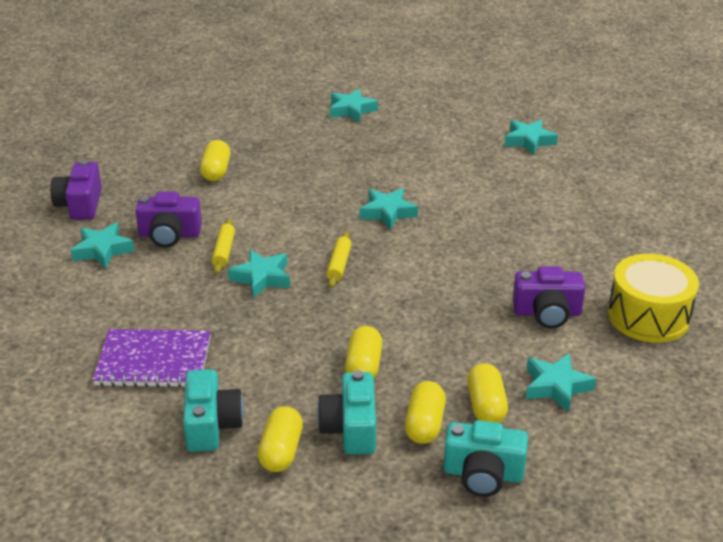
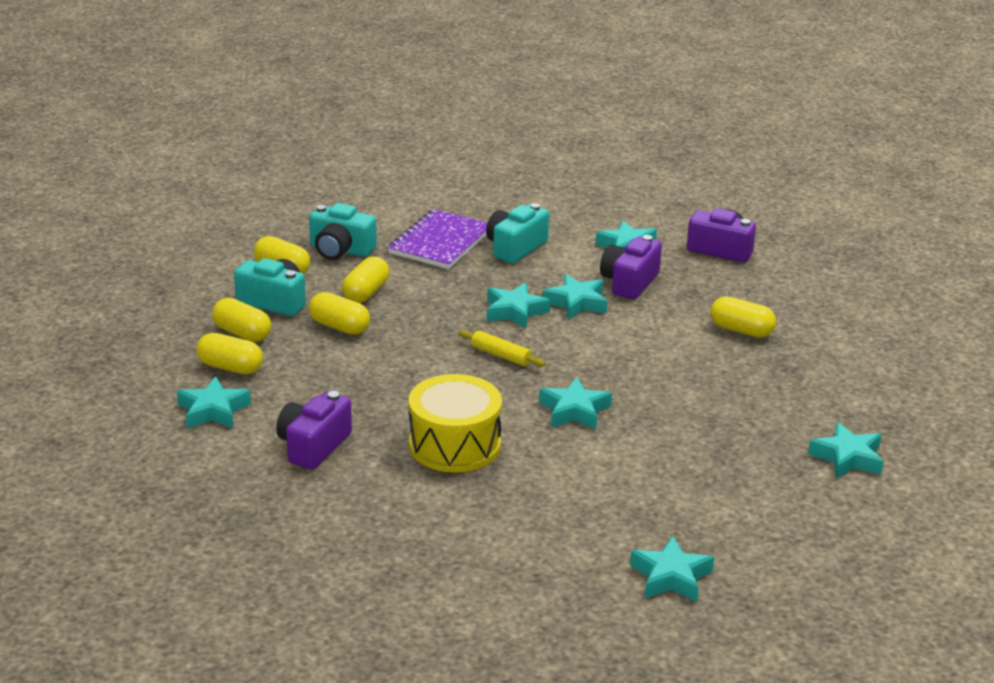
camera: 115 degrees right, 5 degrees down
yellow rolling pin [212,219,235,274] -> turquoise star [543,274,607,319]
turquoise camera [443,420,528,497] -> turquoise camera moved to [486,203,549,264]
yellow drum [608,254,699,343] -> yellow drum moved to [409,374,502,473]
none -> yellow capsule [342,256,389,303]

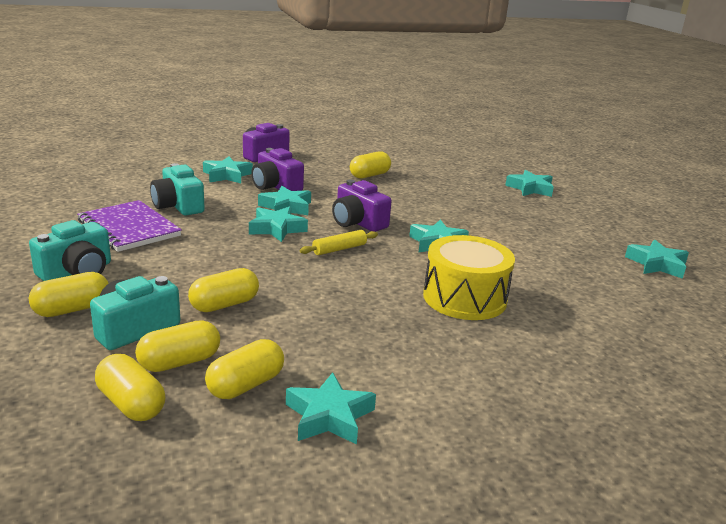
camera: 70 degrees left, 5 degrees down
purple camera [276,391,352,470] -> purple camera moved to [332,180,391,232]
yellow capsule [342,256,389,303] -> yellow capsule moved to [95,354,165,421]

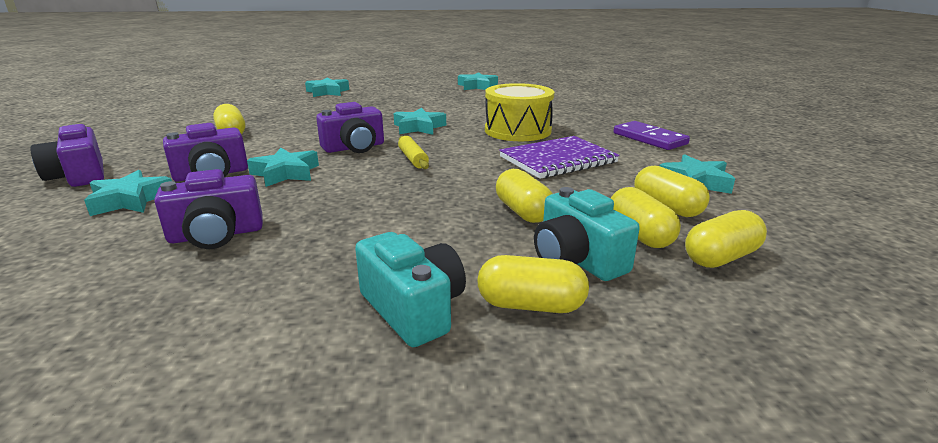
camera: 75 degrees left, 0 degrees up
yellow capsule [29,272,109,317] -> yellow capsule turned 60 degrees counterclockwise [478,255,589,313]
purple notebook [77,200,182,252] -> purple notebook moved to [499,136,620,179]
turquoise camera [150,163,205,215] -> purple camera [154,169,263,249]
turquoise star [249,206,308,242] -> none
none -> purple domino [614,121,690,150]

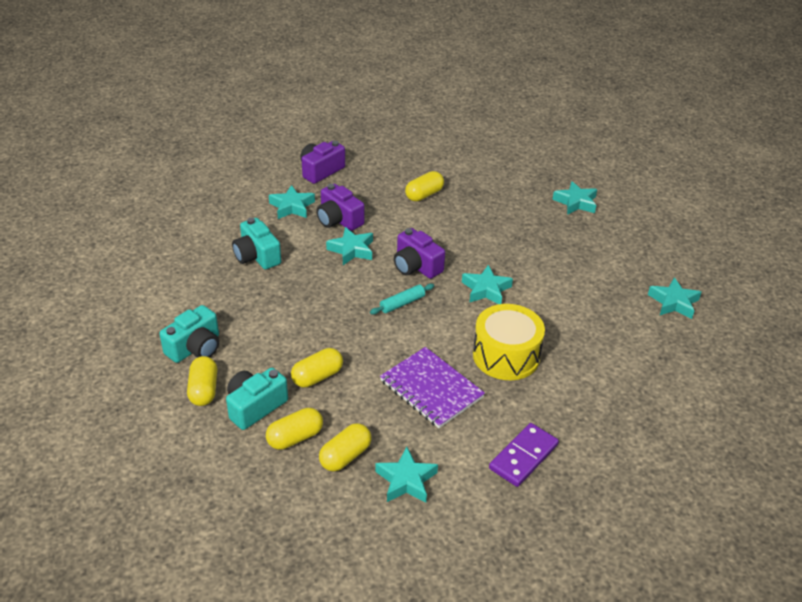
camera: 75 degrees right, 15 degrees up
purple camera [154,169,263,249] -> turquoise camera [232,218,281,269]
yellow rolling pin [398,136,429,169] -> turquoise rolling pin [370,284,434,315]
yellow capsule [685,210,767,268] -> none

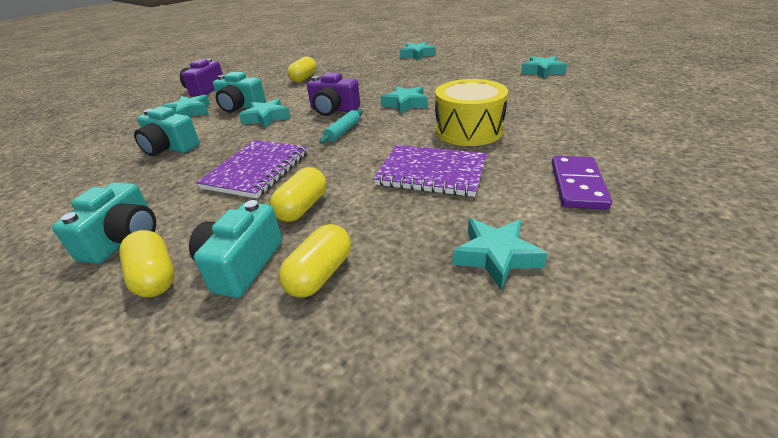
camera: 25 degrees left, 5 degrees down
purple camera [316,184,365,231] -> turquoise camera [213,72,266,113]
yellow capsule [319,423,371,471] -> none
none -> purple notebook [196,140,308,198]

